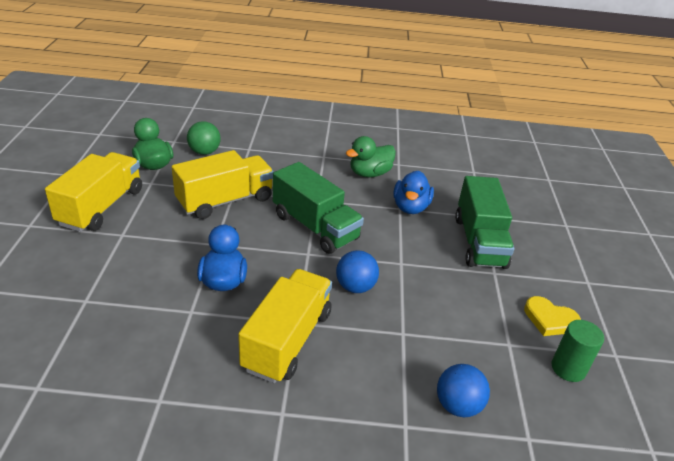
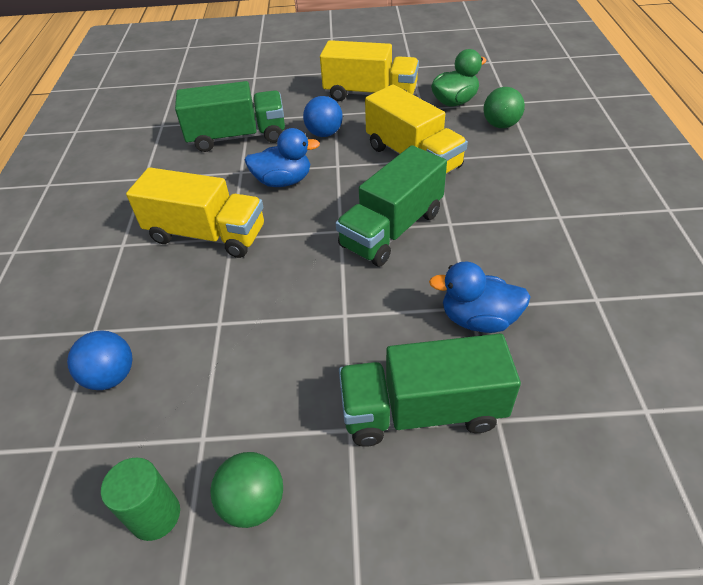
camera: 90 degrees right, 10 degrees up
blue ball [336,250,379,293] -> blue ball moved to [303,96,343,137]
green duck [346,136,396,177] -> none
yellow heart [524,296,581,336] -> green ball [210,452,283,528]
none -> green truck [175,81,285,152]

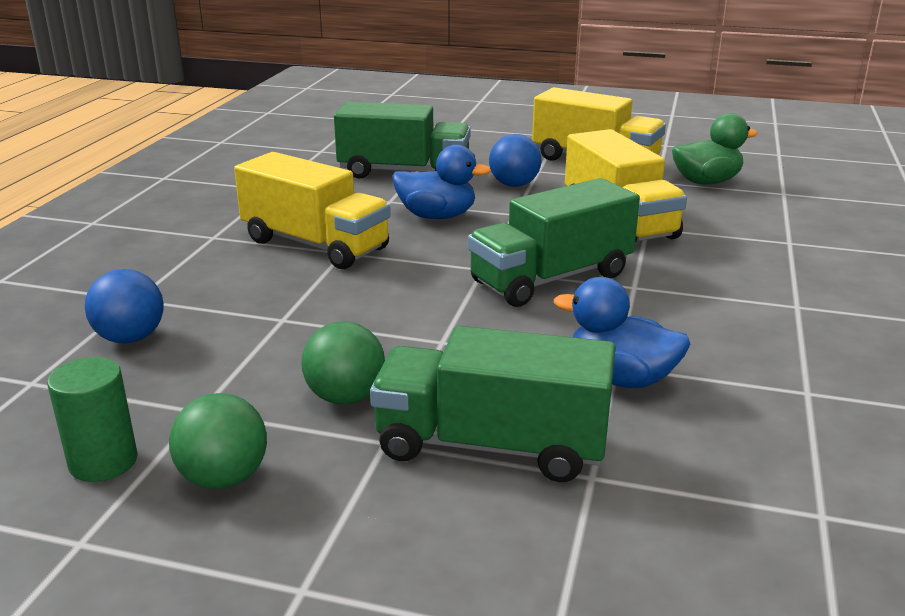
camera: 15 degrees right, 20 degrees down
green ball [483,87,525,128] -> green ball moved to [301,321,385,404]

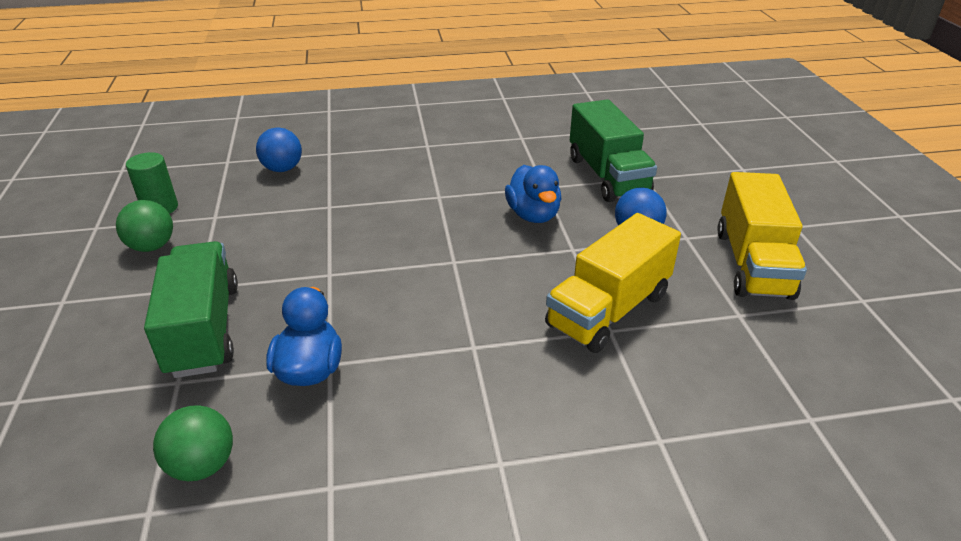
camera: 65 degrees right, 10 degrees up
yellow truck [234,152,391,269] -> none
green ball [301,321,385,404] -> green ball moved to [153,405,233,481]
green truck [468,178,640,307] -> none
green duck [672,113,758,184] -> none

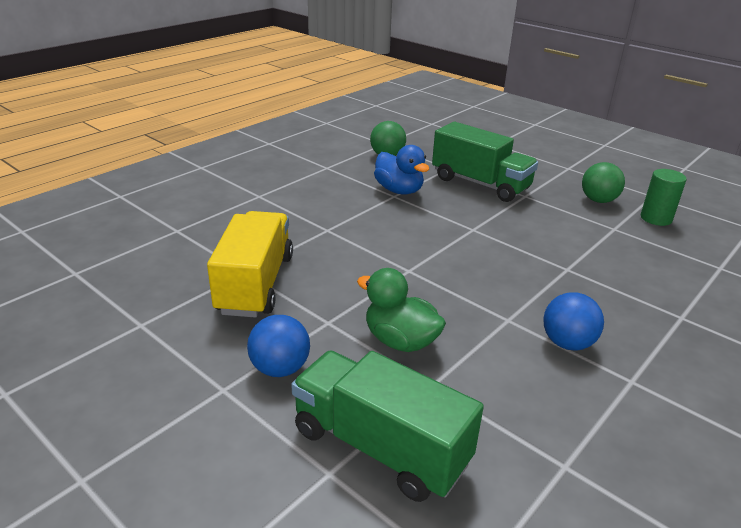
camera: 140 degrees right, 5 degrees down
blue ball [256,127,302,172] -> blue ball moved to [543,292,604,351]
blue duck [505,165,562,223] -> green duck [357,268,446,352]
yellow truck [717,172,807,300] -> none

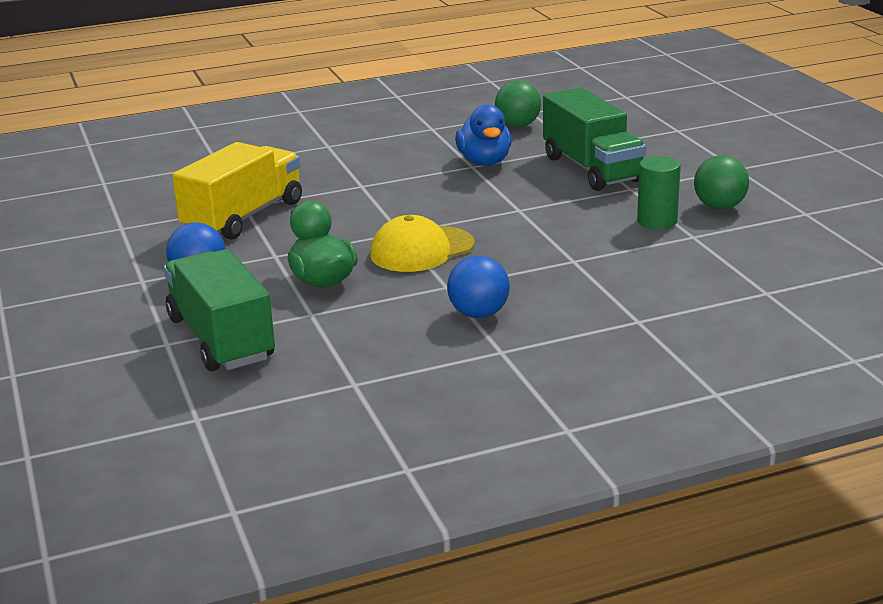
camera: 30 degrees right, 5 degrees down
green cylinder [641,169,687,226] -> green cylinder moved to [637,156,681,229]
none -> yellow cap [370,215,475,272]

